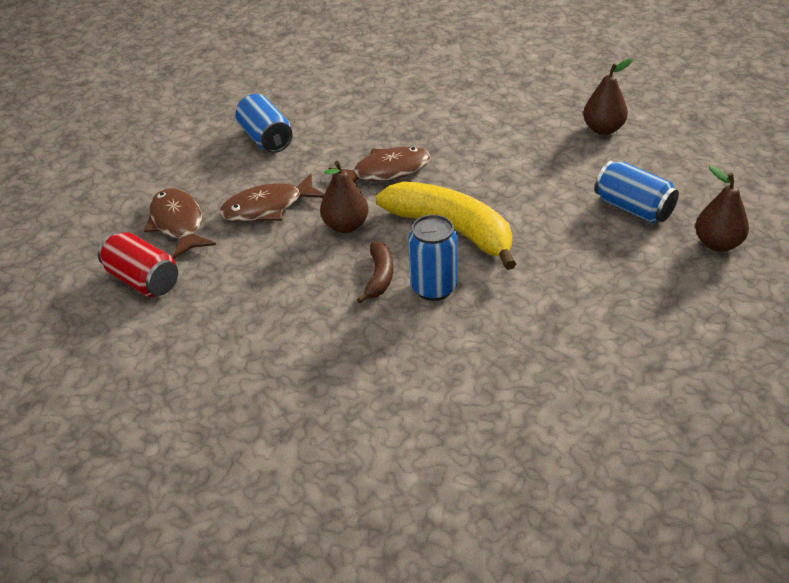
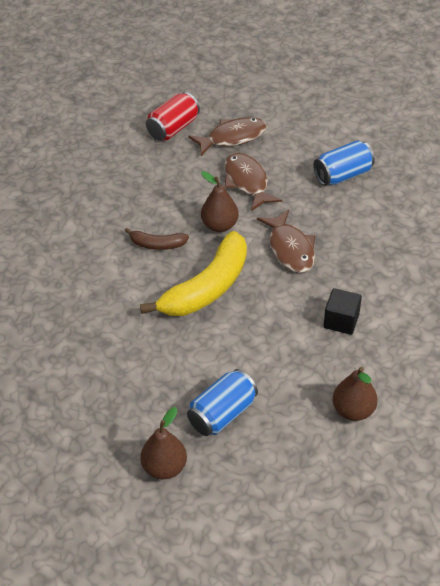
camera: 90 degrees right, 5 degrees up
blue can [409,214,458,301] -> none
none -> black cube [324,288,362,335]

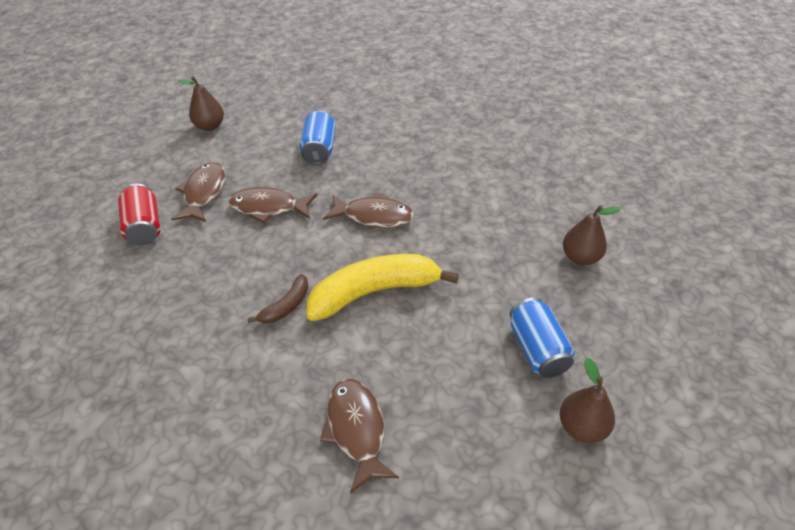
camera: 60 degrees left, 0 degrees up
yellow banana [140,231,247,316] -> yellow banana turned 90 degrees counterclockwise [307,254,459,321]
brown pear [201,171,239,232] -> brown pear moved to [177,77,224,131]
black cube [324,288,362,335] -> none
none -> brown fish [320,379,399,494]

